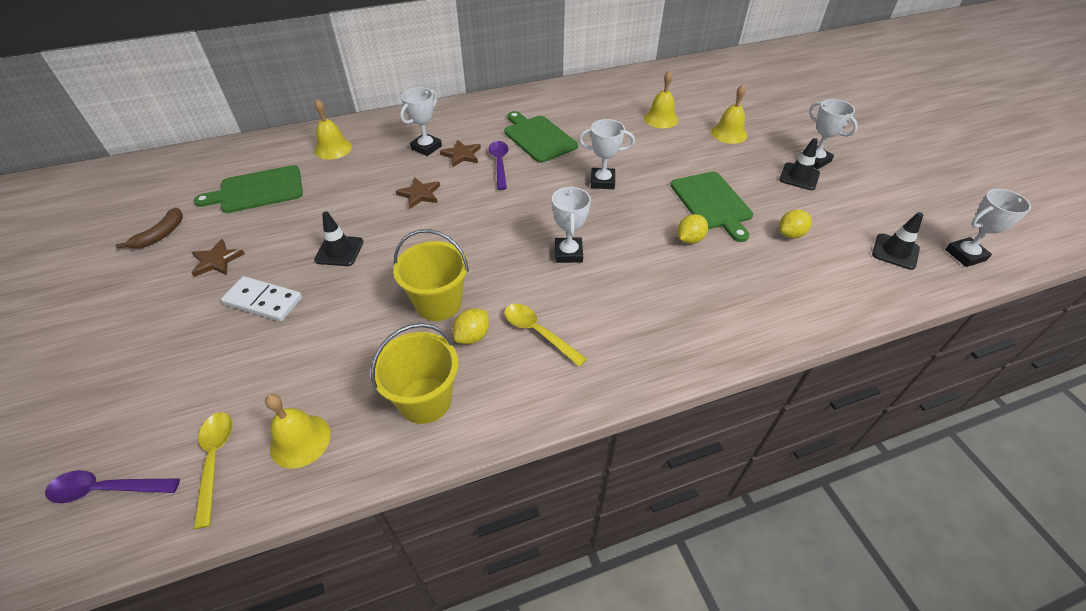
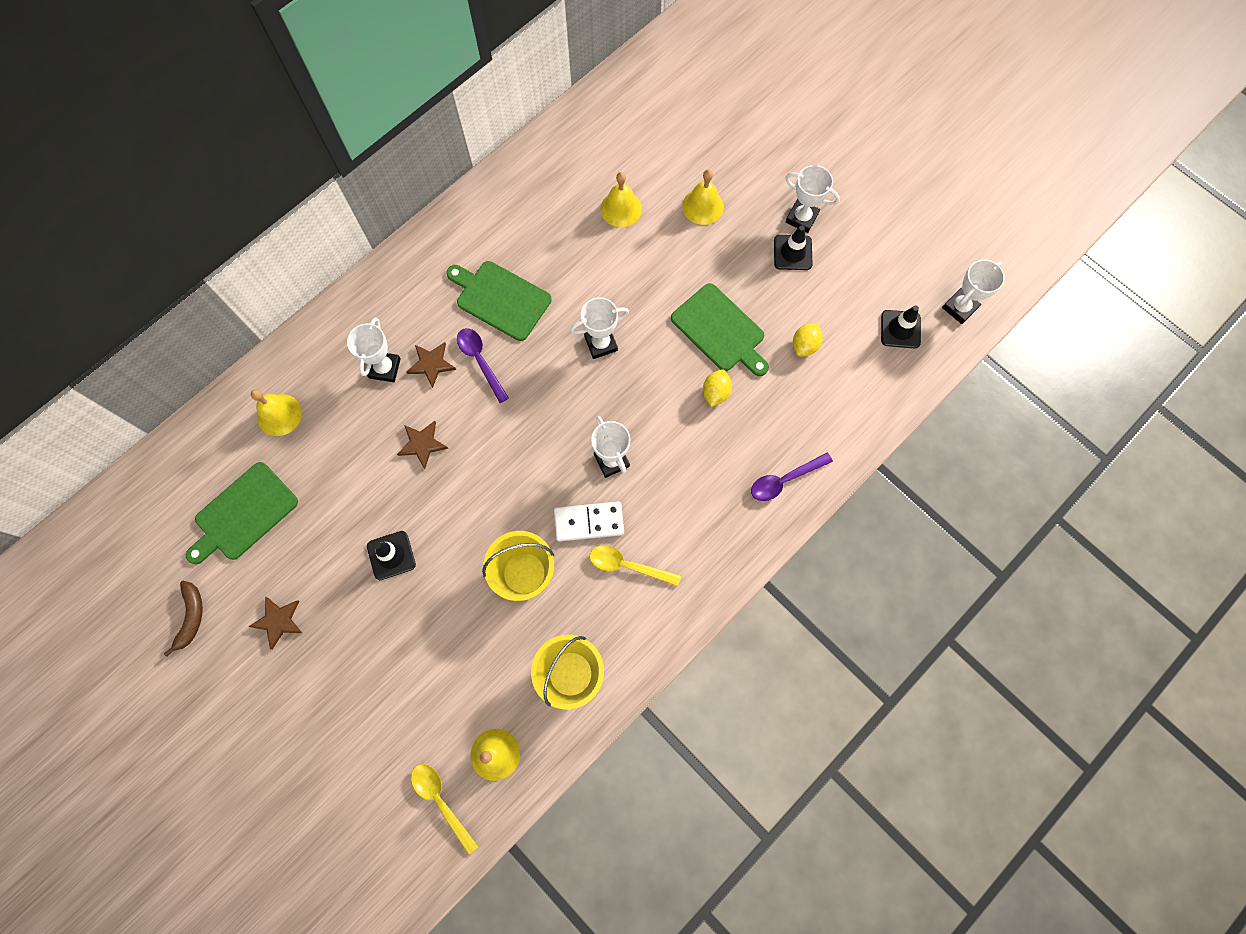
camera: 25 degrees left, 25 degrees up
purple spoon [45,470,180,503] -> purple spoon moved to [751,453,833,501]
white domino [221,276,302,322] -> white domino moved to [554,501,624,542]
yellow lemon [453,308,489,344] -> none

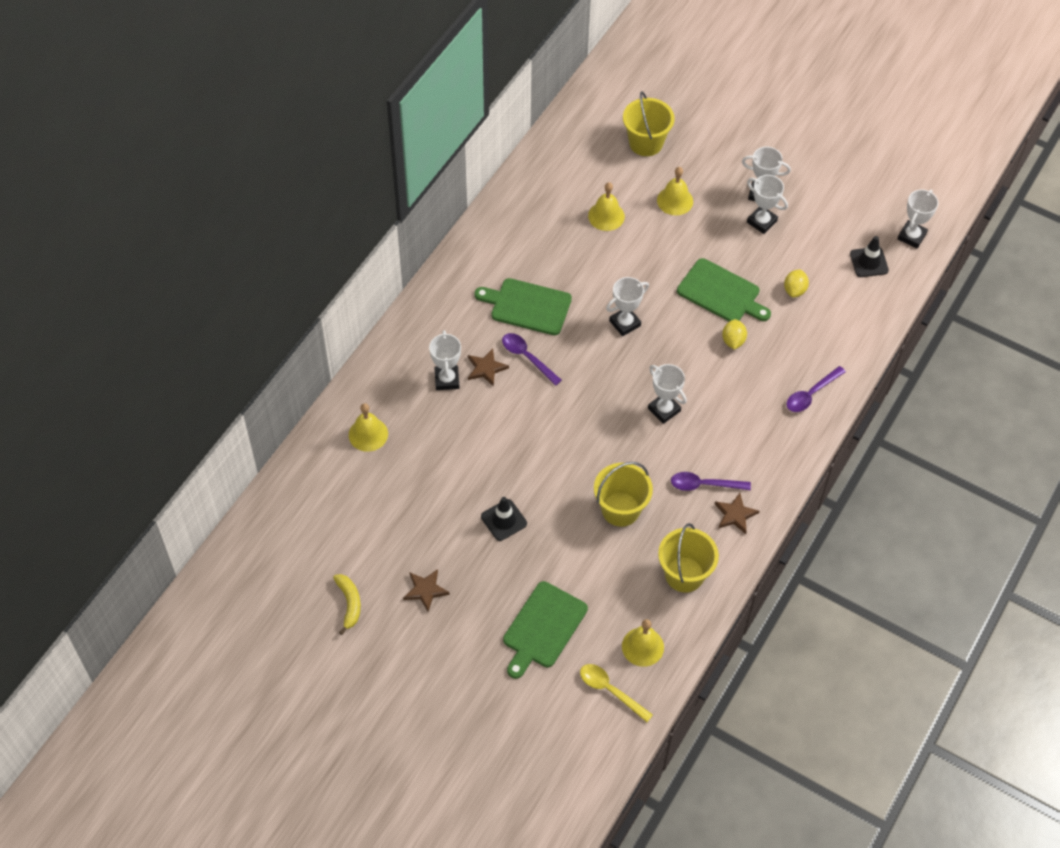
camera: 15 degrees left, 15 degrees down
brown banana [164,581,203,657] -> yellow banana [333,574,361,635]
green cutting board [186,462,298,564] -> green cutting board moved to [503,581,588,679]
brown star [397,421,448,469] -> brown star moved to [715,493,759,534]
white domino [554,501,624,542] -> none
yellow spoon [590,545,681,586] -> purple spoon [671,472,751,491]
black traffic cone [774,226,813,270] -> white trophy [747,175,788,234]
none -> yellow bucket [623,91,675,156]

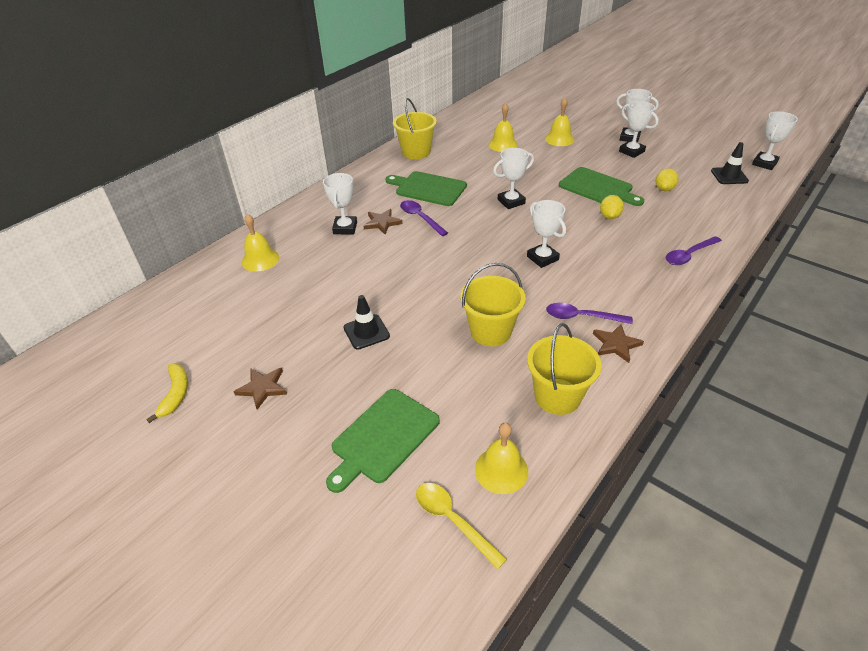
camera: 10 degrees right, 15 degrees down
yellow bucket [623,91,675,156] -> yellow bucket moved to [393,98,437,159]

